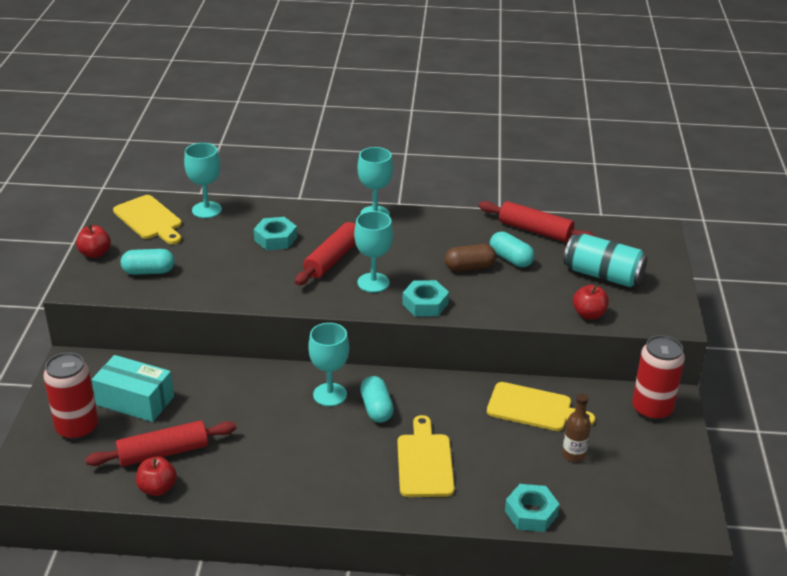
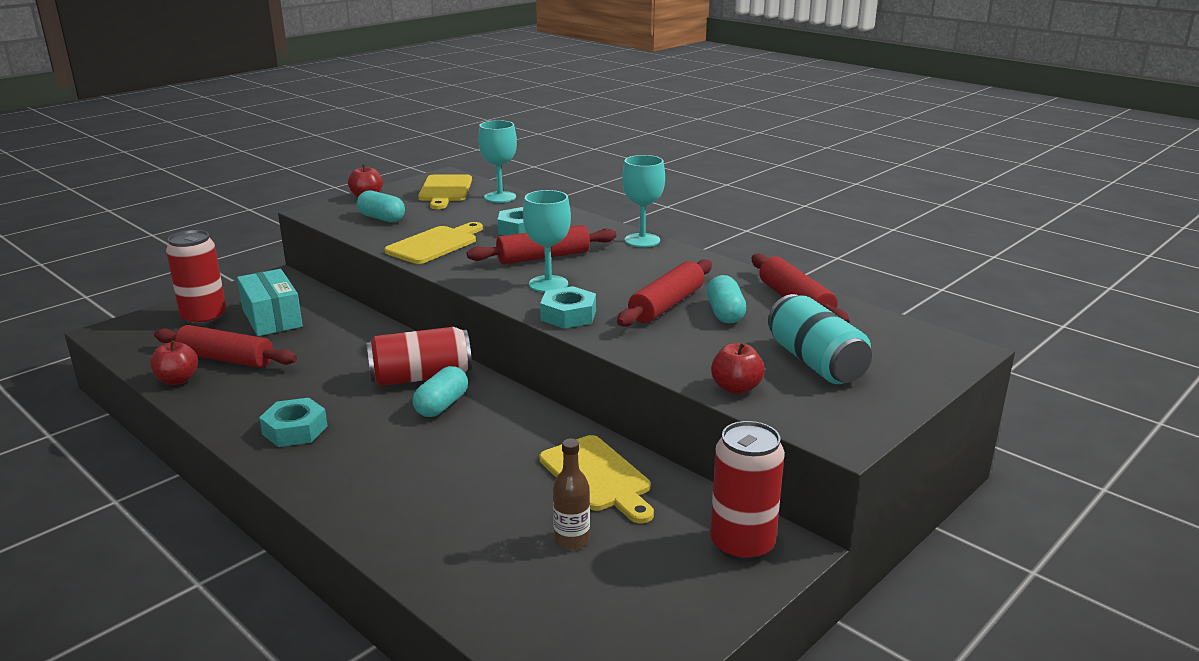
camera: 40 degrees right, 10 degrees down
turquoise goblet [308,323,349,406] -> red can [366,327,472,386]
yellow cutting board [397,415,454,497] -> yellow cutting board moved to [384,222,483,264]
brown capsule [445,244,496,271] -> red rolling pin [617,259,712,327]
turquoise nut [505,484,560,532] -> turquoise nut moved to [259,398,328,447]

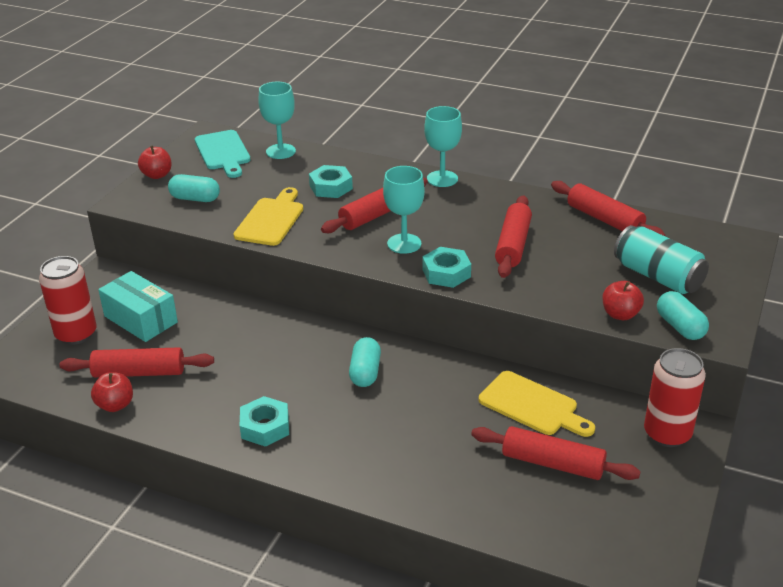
camera: 20 degrees left, 10 degrees up
red can [366,327,472,386] -> none
yellow cutting board [418,174,472,209] -> turquoise cutting board [195,130,251,178]
brown bottle [553,439,590,550] -> red rolling pin [471,426,641,480]
turquoise capsule [707,275,746,324] -> turquoise capsule moved to [657,291,709,340]

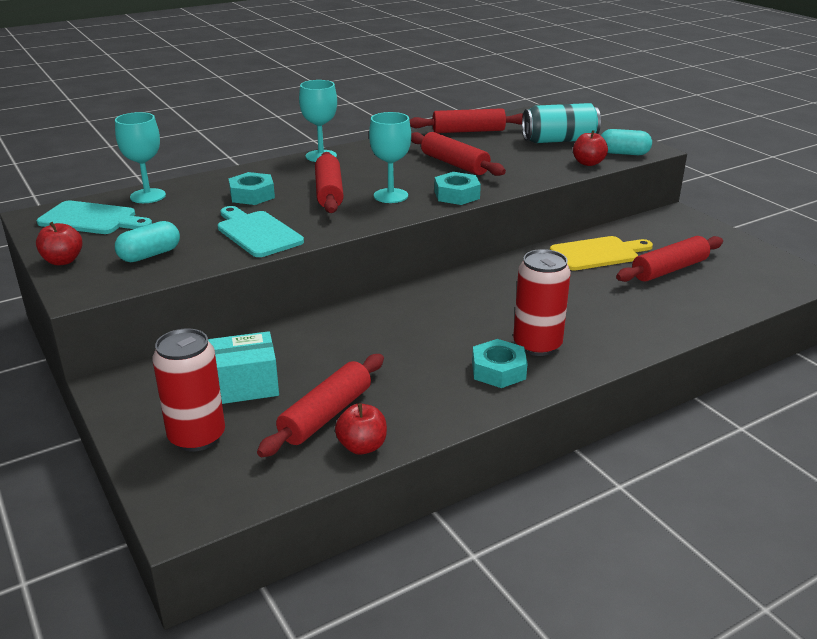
camera: 55 degrees left, 5 degrees down
yellow cutting board [234,187,303,246] -> turquoise cutting board [218,206,304,257]
turquoise capsule [349,337,381,387] -> none
red can [644,348,706,447] -> red can moved to [513,249,571,356]

